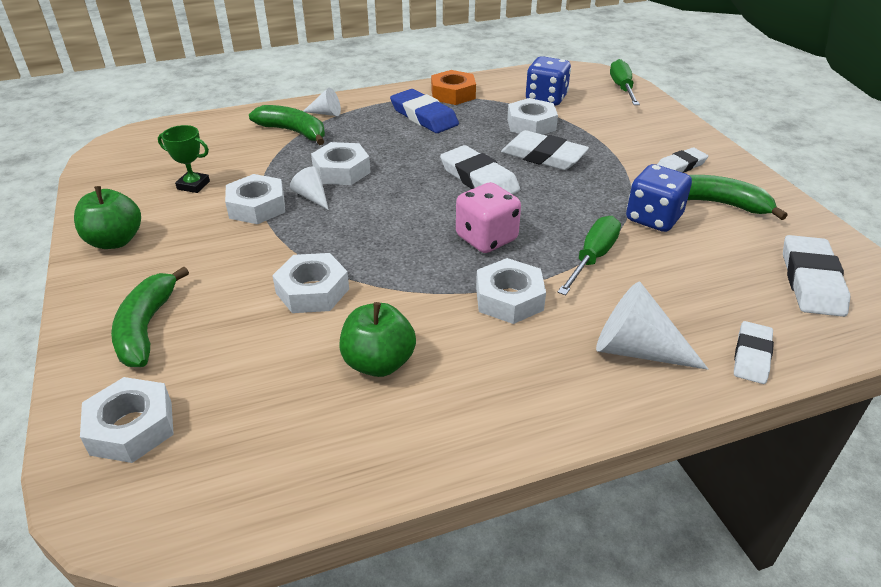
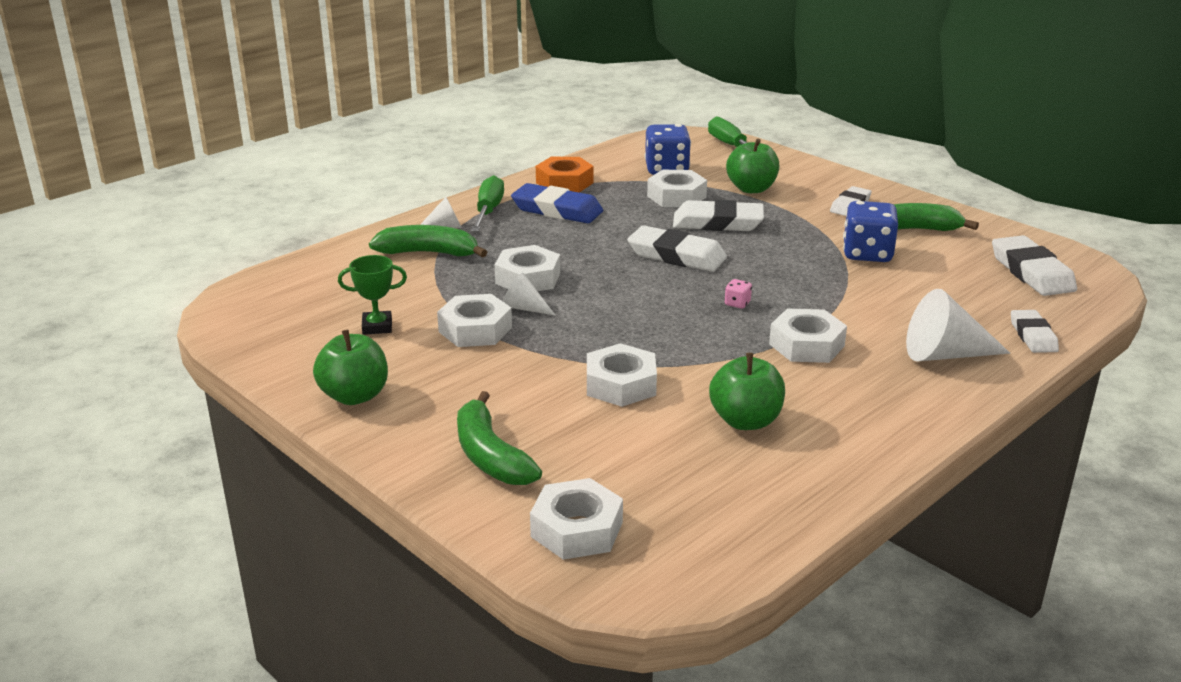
camera: 25 degrees left, 10 degrees down
pink dice [456,182,521,253] -> pink dice [725,279,752,309], size x0.42
green screwdriver [557,216,621,295] -> green screwdriver moved to [471,175,504,232]
none -> green apple [726,139,779,193]

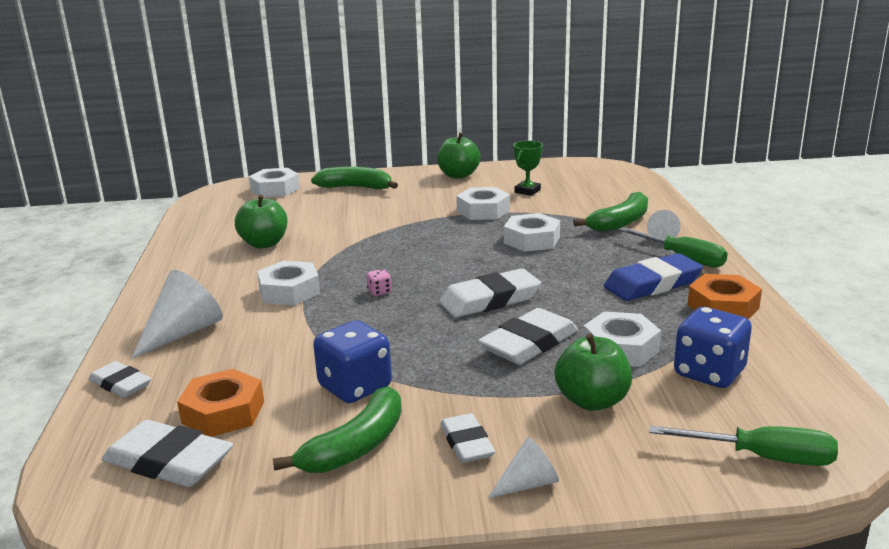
camera: 130 degrees right, 5 degrees down
white cone [503,273,556,316] -> white cone moved to [488,437,559,498]
white nut [587,343,657,407] -> none
none -> orange nut [177,369,264,437]

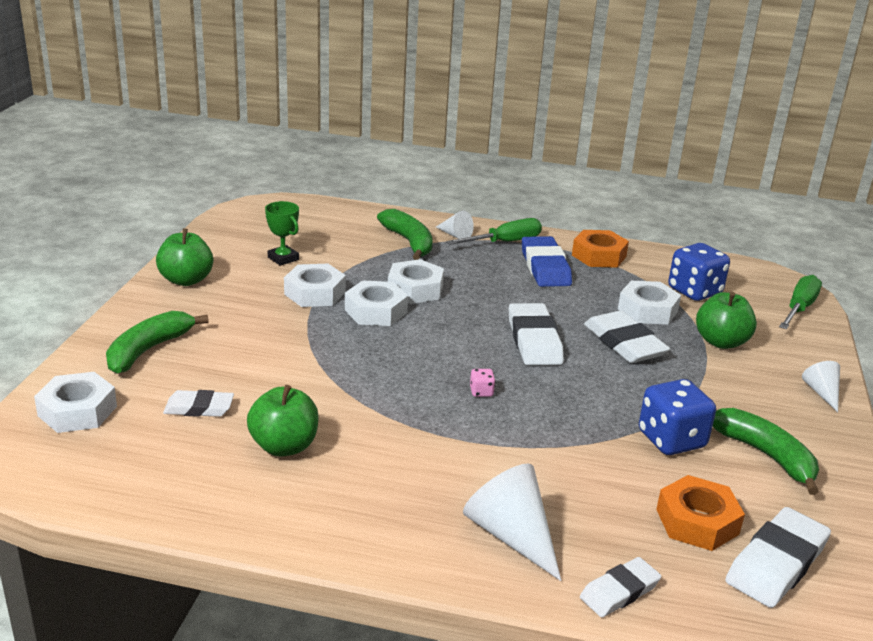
camera: 75 degrees left, 5 degrees up
white nut [257,261,320,305] -> white nut moved to [345,280,408,326]
white eraser [440,413,495,463] -> white eraser moved to [163,390,234,417]

